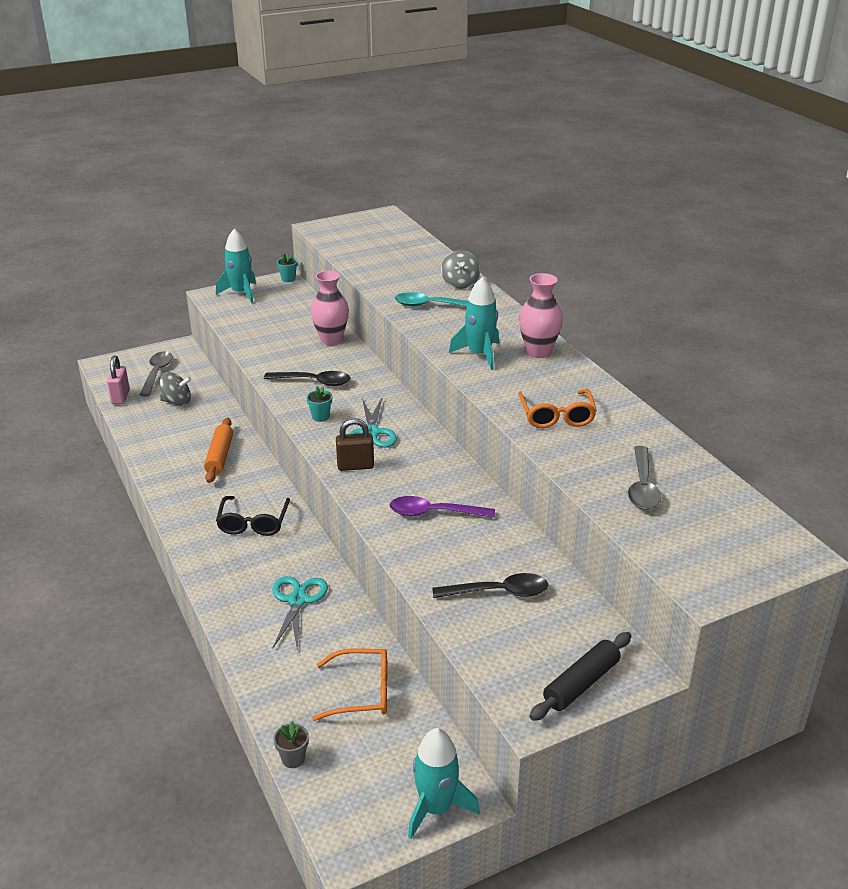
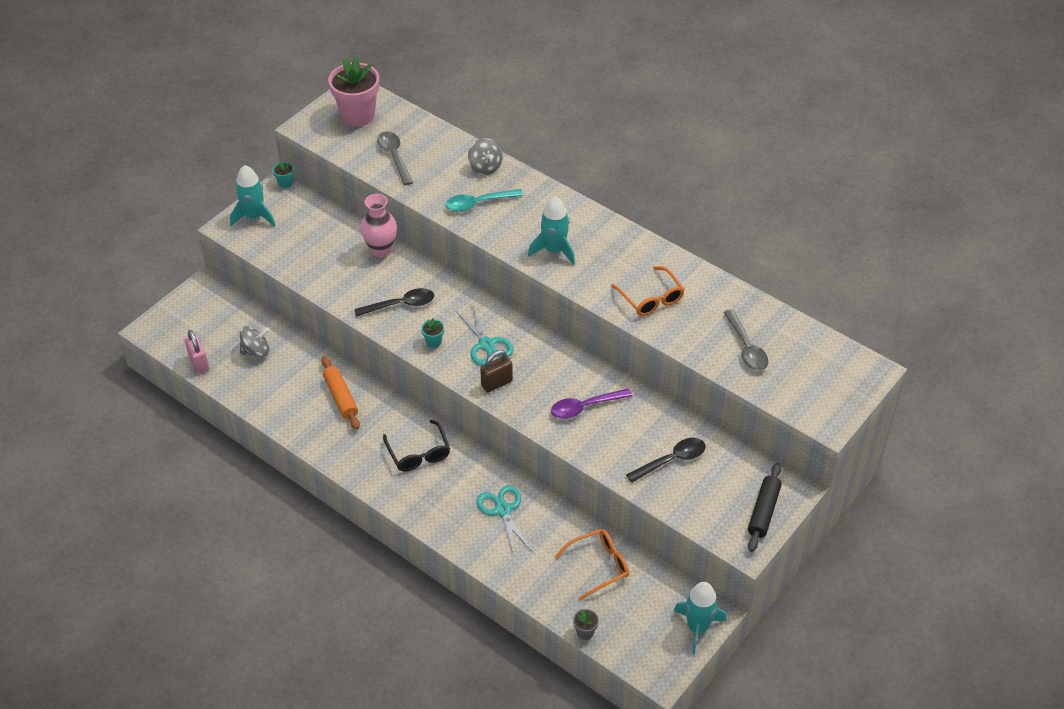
camera: 25 degrees left, 15 degrees up
grey spoon [140,351,173,397] -> grey spoon moved to [377,131,413,185]
pink vase [519,273,563,358] -> none
none -> pink flower pot [328,57,380,127]

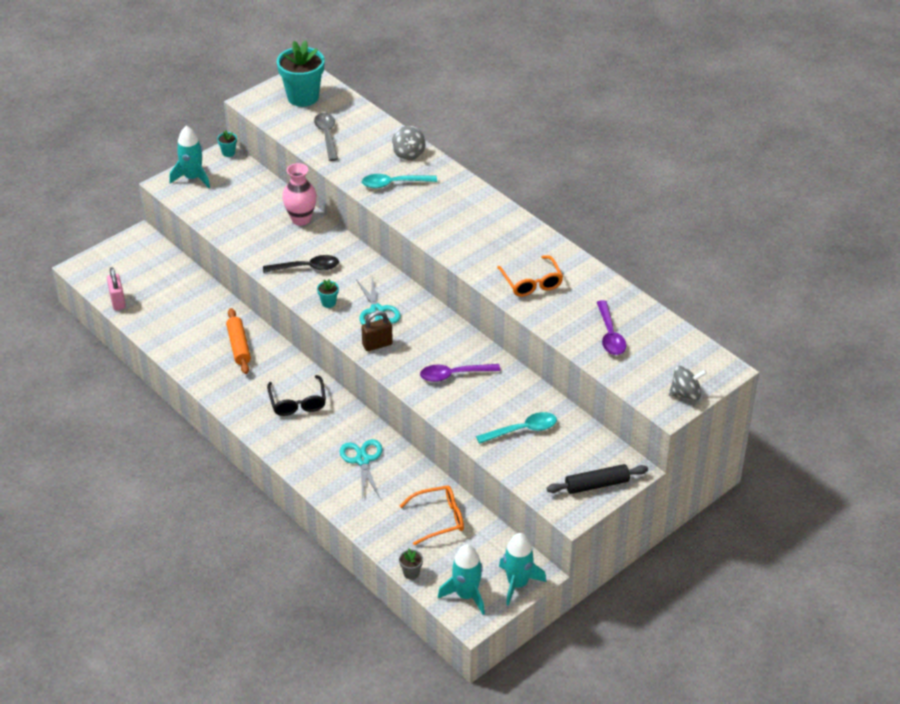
camera: 10 degrees right, 5 degrees down
grey spinning top [240,326,270,357] -> grey spinning top moved to [669,366,707,400]
pink flower pot [328,57,380,127] -> turquoise flower pot [277,40,325,107]
turquoise rocket [528,196,575,265] -> turquoise rocket moved to [438,544,485,615]
black spoon [626,438,706,483] -> turquoise spoon [476,412,557,444]
grey spoon [723,309,768,371] -> purple spoon [597,300,626,355]
black rolling pin [748,463,782,552] -> black rolling pin turned 45 degrees clockwise [547,464,648,494]

